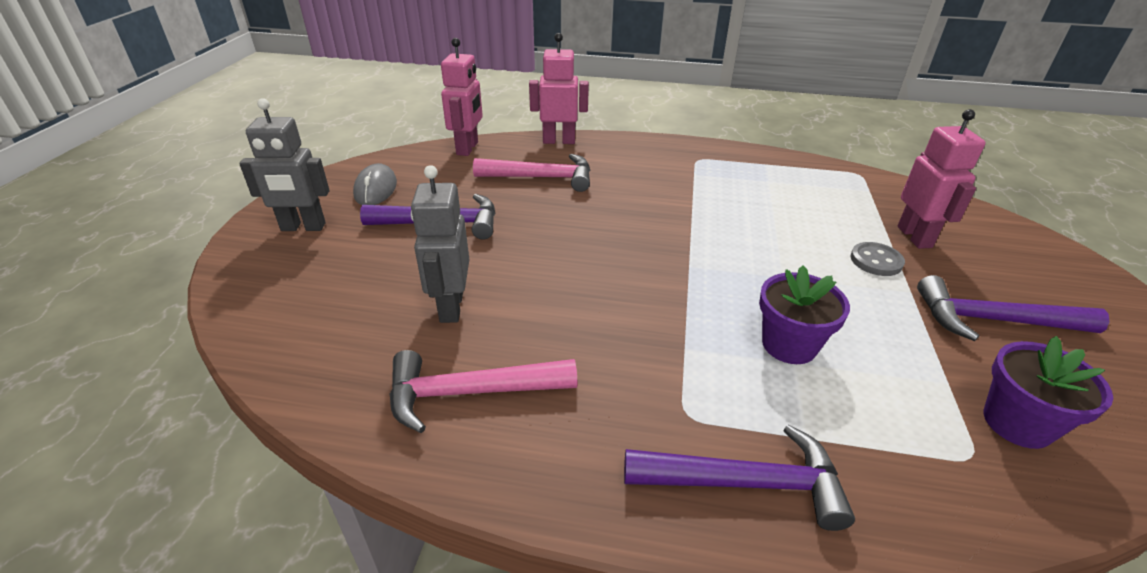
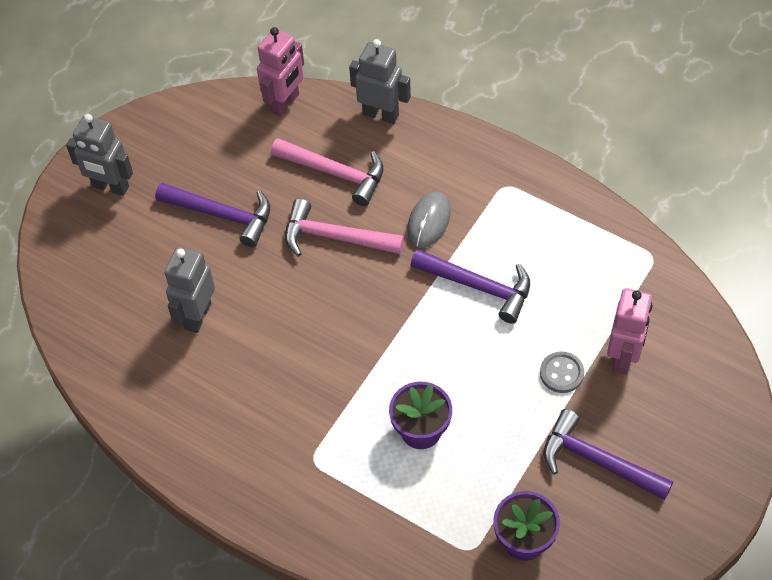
camera: 25 degrees right, 20 degrees up
grey mouse [353,163,397,205] -> grey mouse moved to [407,192,451,248]
pink hammer [390,350,577,433] -> pink hammer moved to [285,199,404,257]
pink robot [529,33,589,144] -> grey robot [349,39,411,124]
purple hammer [624,425,855,531] -> purple hammer moved to [411,249,530,324]

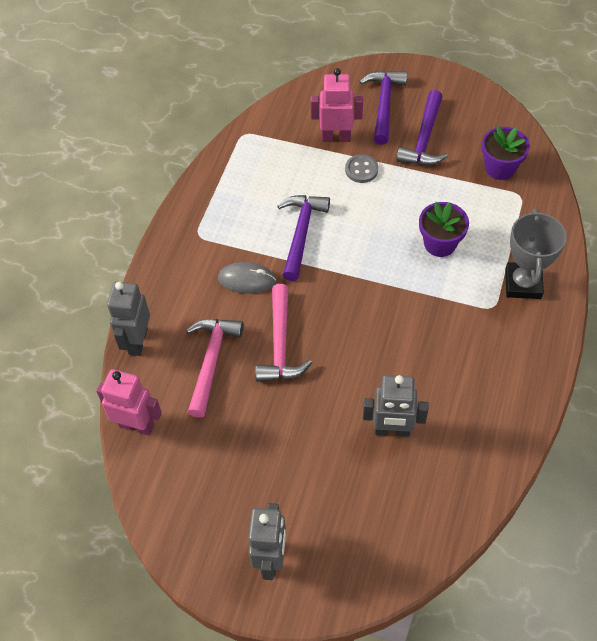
camera: 105 degrees left, 0 degrees up
purple hammer [155,183,270,247] -> purple hammer moved to [359,70,407,145]
none -> grey trophy [505,209,567,299]

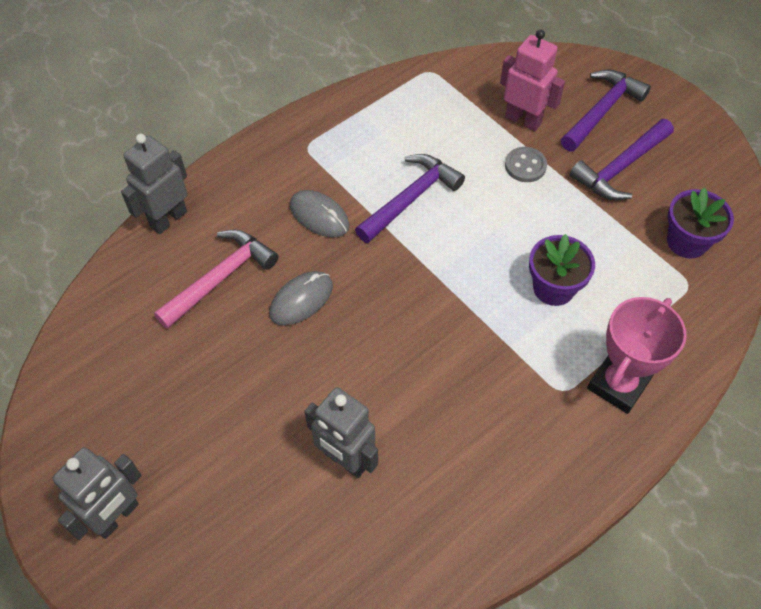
camera: 30 degrees right, 0 degrees up
pink robot [96,369,162,436] -> none
pink hammer [255,284,312,382] -> grey mouse [269,271,333,326]
grey trophy [505,209,567,299] -> pink trophy [587,297,687,414]

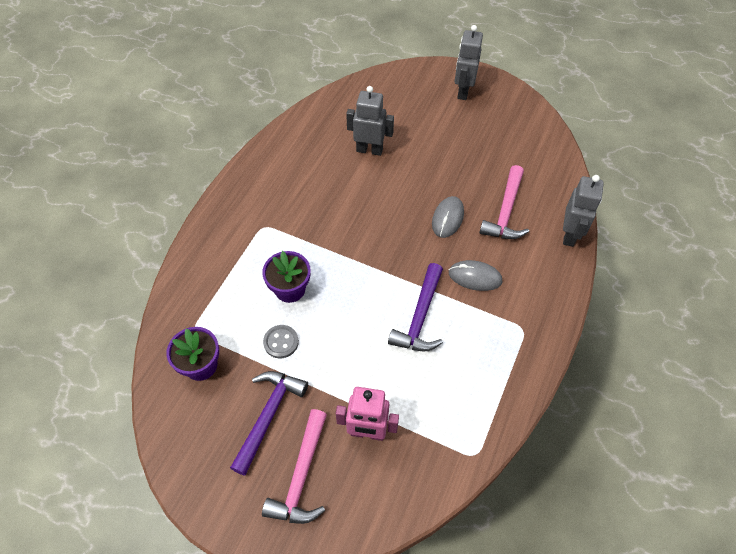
camera: 155 degrees right, 0 degrees up
grey button [505,147,547,182] -> grey button moved to [263,325,299,358]
purple hammer [561,70,651,151] -> pink hammer [262,409,327,524]
pink trophy [587,297,687,414] -> none

